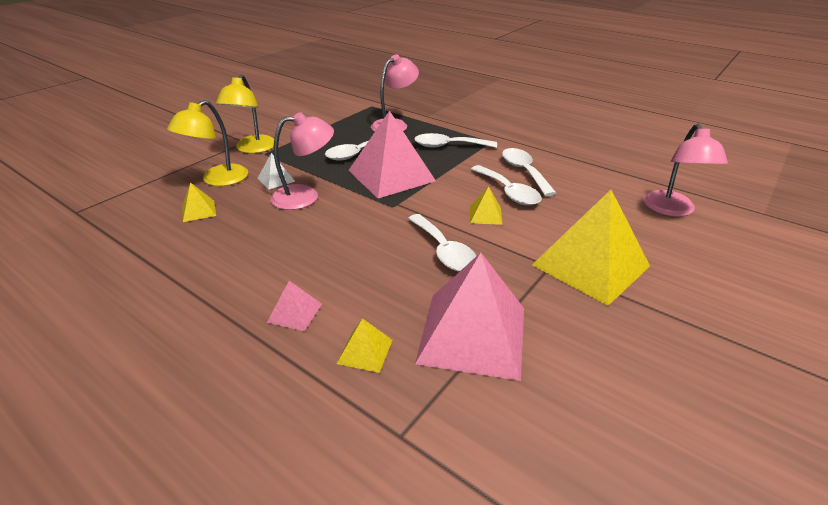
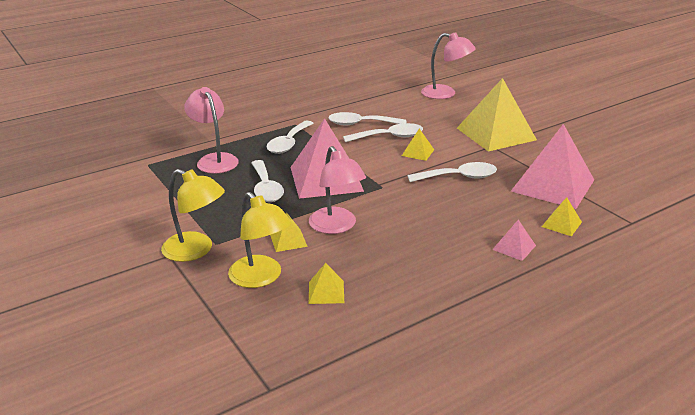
camera: 70 degrees left, 5 degrees down
white pyramid [258,153,295,190] -> yellow pyramid [270,213,308,252]
pink lamp [270,112,334,210] -> pink lamp turned 150 degrees clockwise [309,146,366,234]

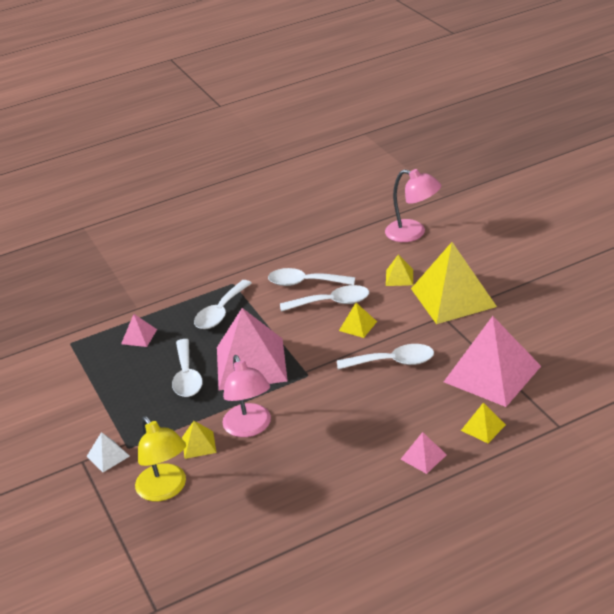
camera: 10 degrees right, 5 degrees up
yellow lamp [161,169,225,262] -> white pyramid [86,432,130,472]
pink lamp [184,87,239,174] -> pink pyramid [121,314,157,347]
yellow pyramid [309,263,344,304] -> yellow pyramid moved to [386,255,413,286]

